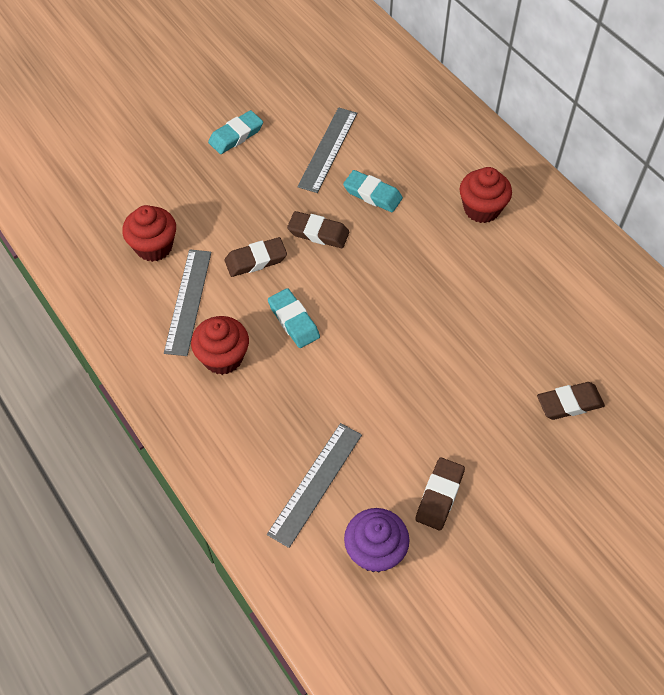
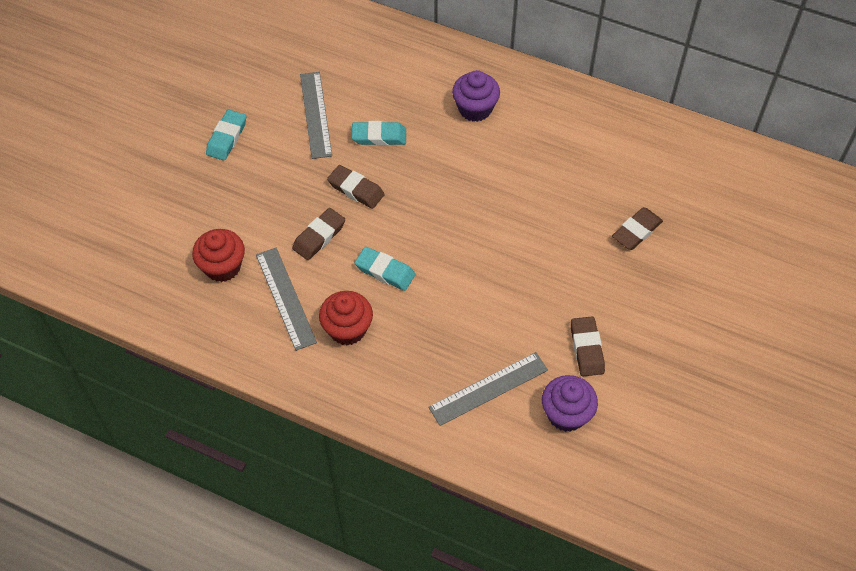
camera: 30 degrees left, 0 degrees up
grey ruler [267,423,362,548] -> grey ruler turned 60 degrees clockwise [428,352,548,426]
brown eraser [287,211,349,248] -> brown eraser turned 45 degrees clockwise [327,165,385,209]
red cupcake [460,167,512,223] -> purple cupcake [452,70,500,122]

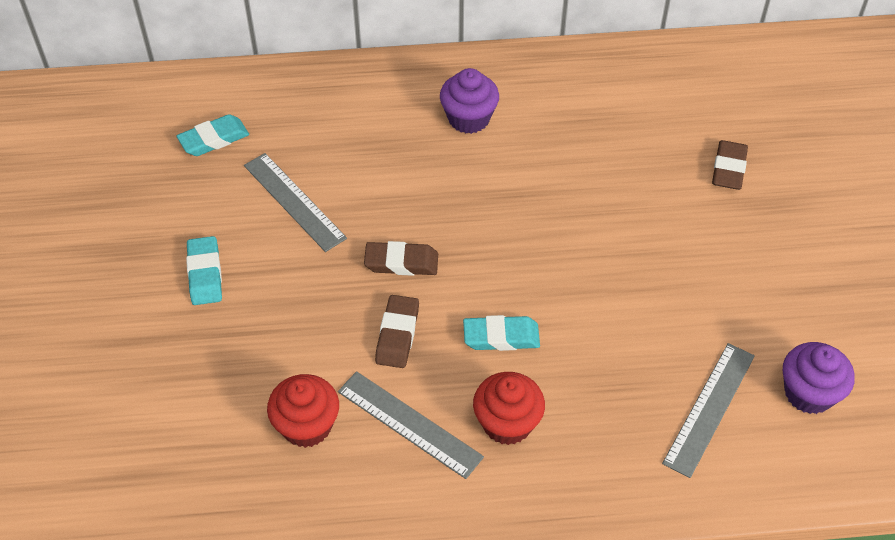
camera: 30 degrees left, 5 degrees down
turquoise eraser [352,121,406,146] -> turquoise eraser moved to [176,114,249,156]
brown eraser [571,317,605,376] -> none

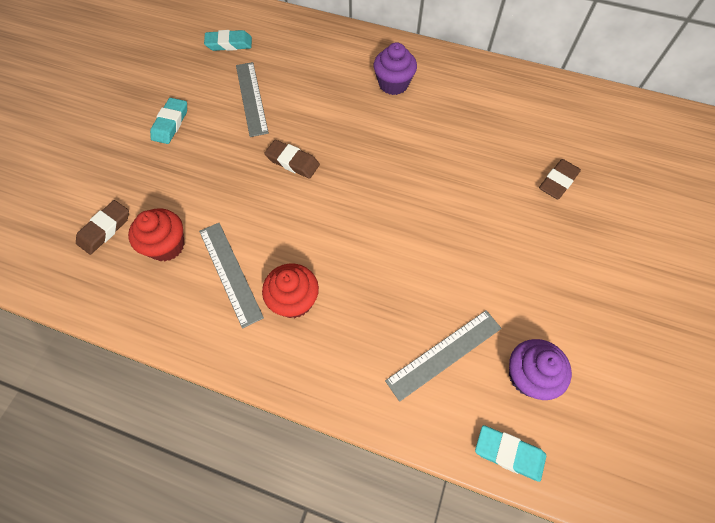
camera: 25 degrees right, 10 degrees up
brown eraser [375,295,419,368] -> brown eraser moved to [76,200,129,255]
turquoise eraser [463,315,540,351] -> turquoise eraser moved to [475,425,546,482]

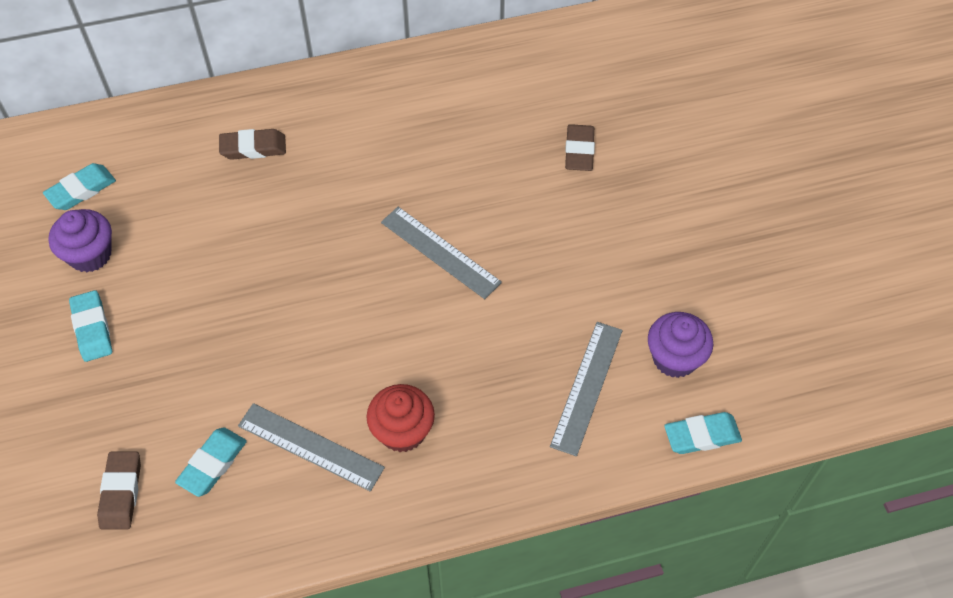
camera: 35 degrees left, 5 degrees down
red cupcake [128,208,185,261] -> turquoise eraser [175,427,247,497]
grey ruler [236,62,269,137] -> grey ruler moved to [381,207,502,299]
brown eraser [265,140,320,179] -> brown eraser moved to [219,129,286,160]
purple cupcake [373,42,417,95] -> purple cupcake moved to [48,209,112,272]

